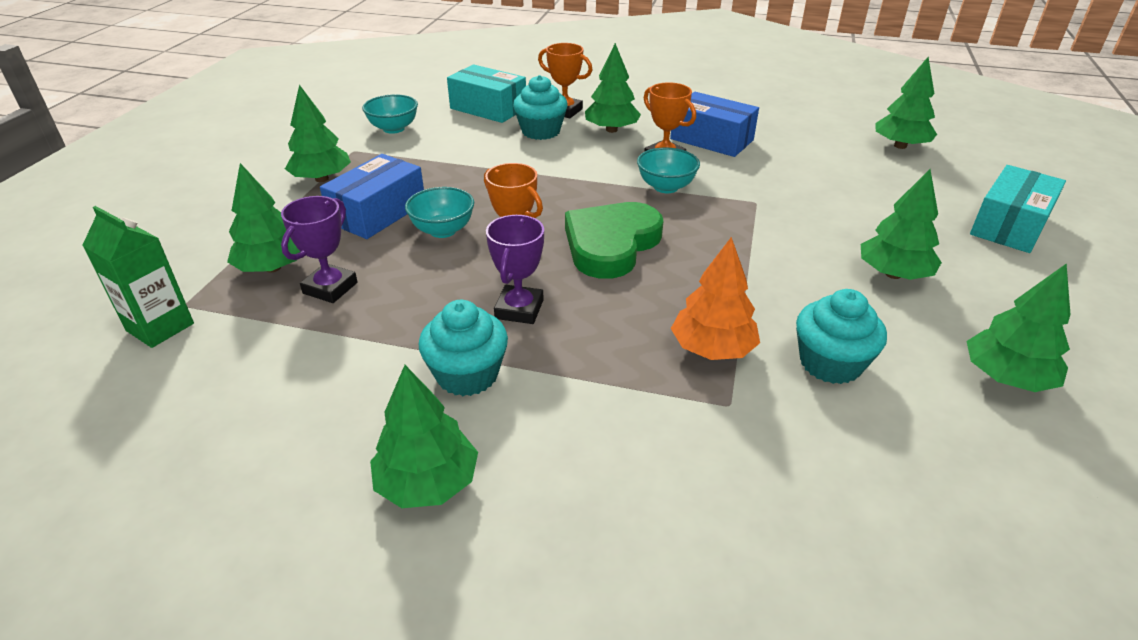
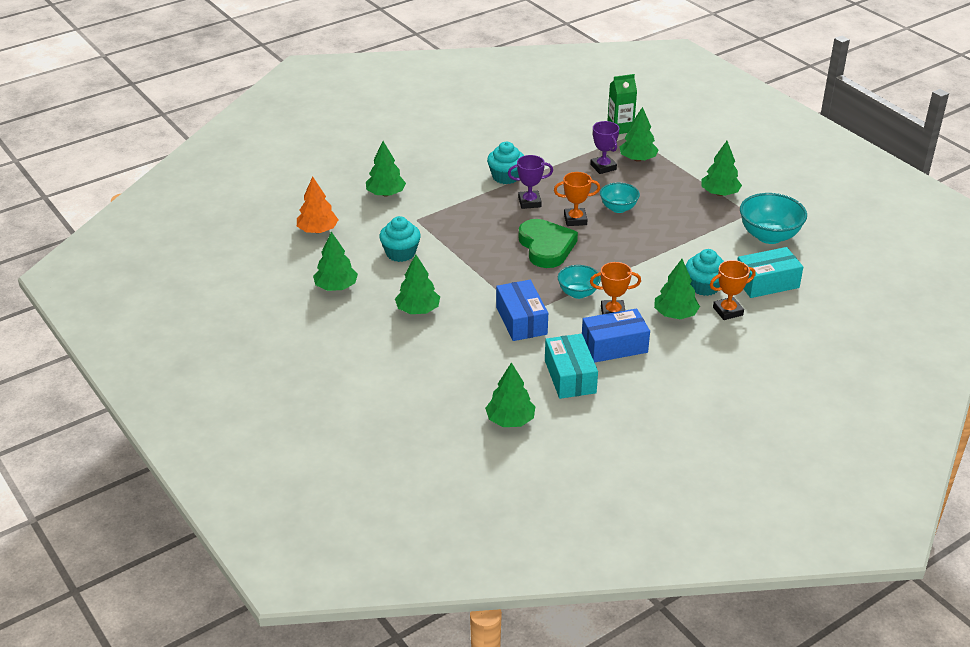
camera: 130 degrees right, 0 degrees up
blue box [320,154,424,239] -> blue box moved to [496,280,548,341]
turquoise bowl [362,94,418,134] -> turquoise bowl [740,193,807,244], size x1.62
green tree [370,365,478,508] -> green tree moved to [366,141,406,196]
purple trophy [486,215,544,324] -> purple trophy turned 60 degrees counterclockwise [508,155,553,209]
orange tree [671,237,760,360] -> orange tree moved to [297,176,338,233]
turquoise box [970,165,1066,253] -> turquoise box moved to [545,334,598,399]

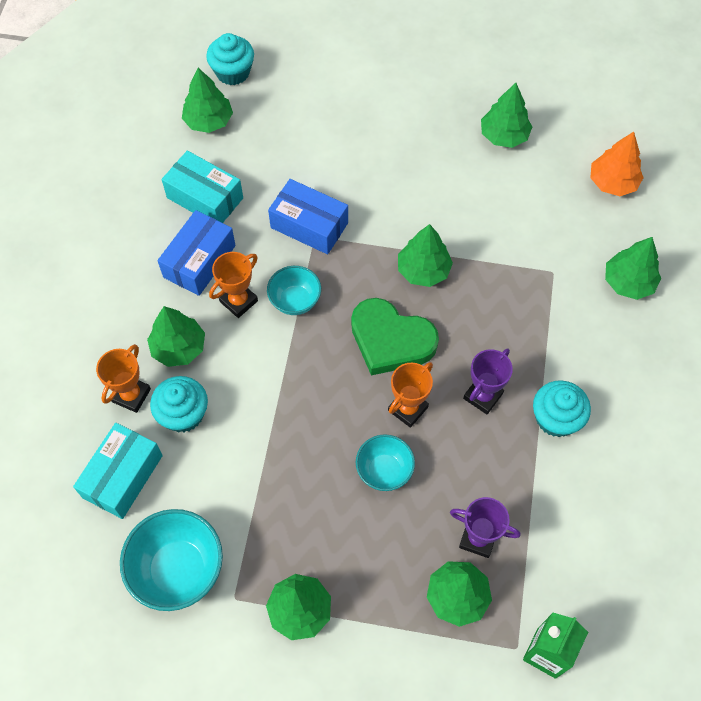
camera: 135 degrees right, 25 degrees up
turquoise cupcake [379,216,421,262] -> turquoise cupcake moved to [206,33,254,85]
green tree [395,254,440,314] -> green tree moved to [398,224,453,287]

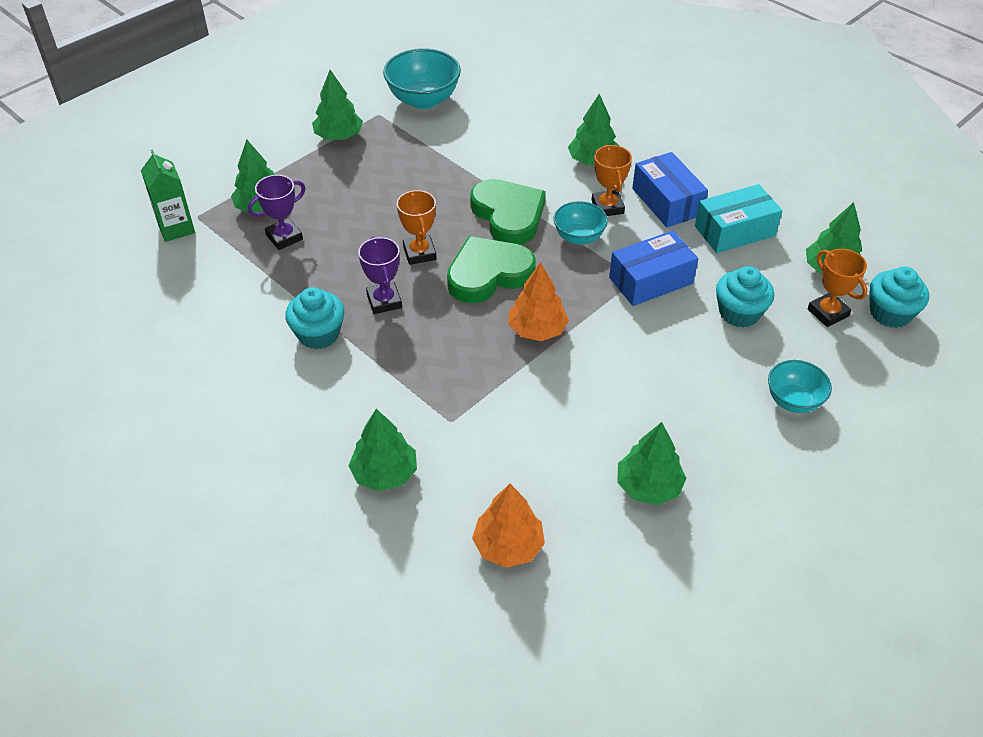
camera: 125 degrees right, 15 degrees down
turquoise box [73,423,163,519] -> none
orange trophy [96,344,151,413] -> orange trophy moved to [808,249,867,327]
turquoise cupcake [150,376,208,432] -> turquoise cupcake moved to [716,266,774,328]
turquoise bowl [356,434,415,491] -> turquoise bowl moved to [768,360,832,413]
green tree [398,224,453,287] -> orange tree [508,262,569,341]
none -> green heart [470,179,546,245]

